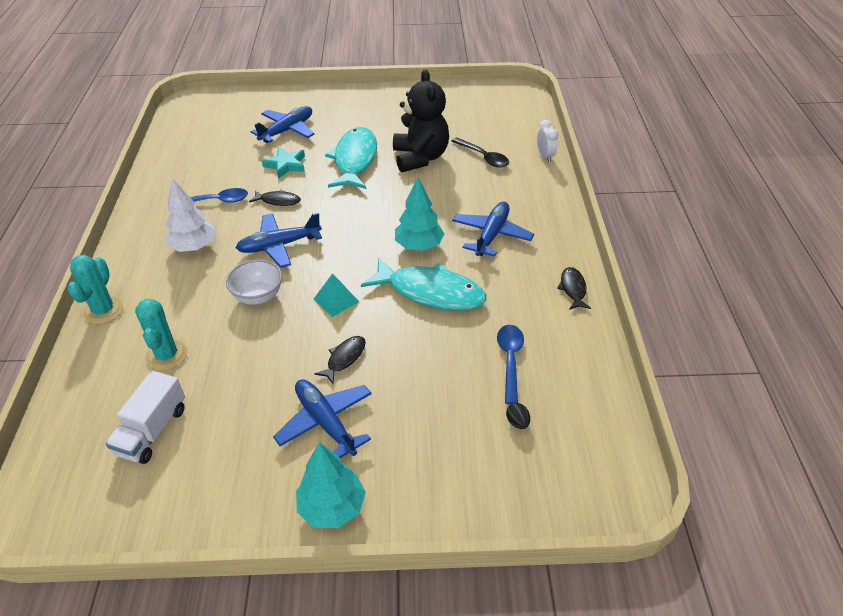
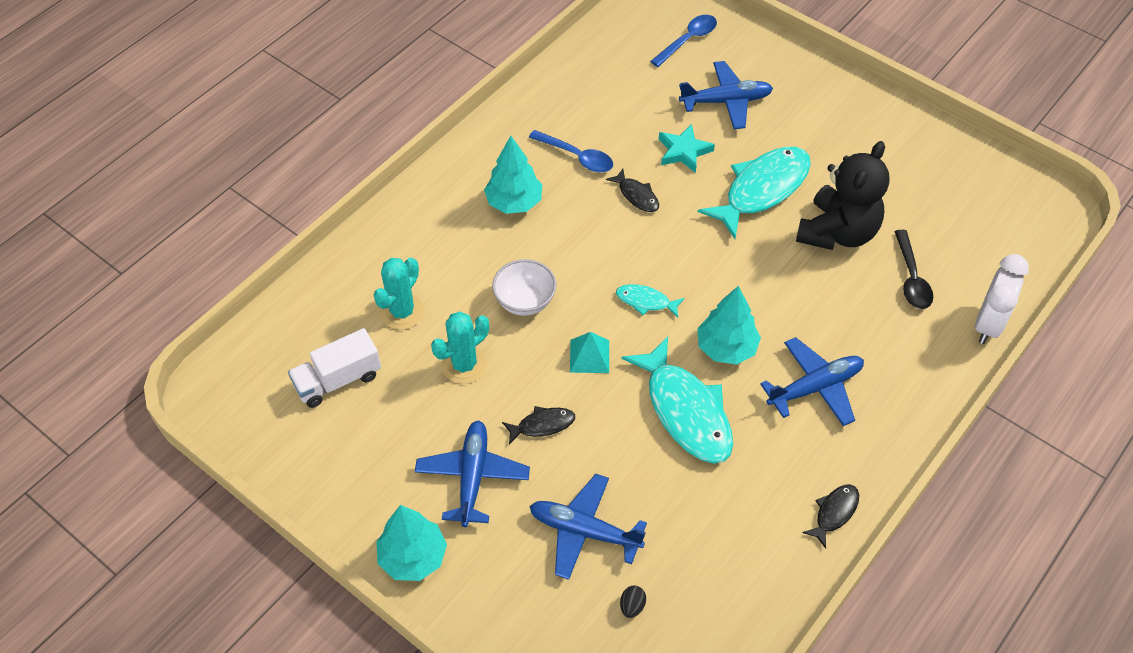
camera: 40 degrees right, 10 degrees up
turquoise cactus [67,255,123,324] -> turquoise cactus moved to [431,312,489,384]
white tree [165,178,216,252] -> turquoise tree [484,136,542,214]
blue plane [236,212,322,268] -> blue plane moved to [529,474,647,580]
blue spoon [497,325,524,405] -> blue spoon moved to [650,15,717,67]
white clock [537,120,558,162] -> white clock [975,254,1029,344], size x1.62
none -> turquoise fish [616,284,684,318]

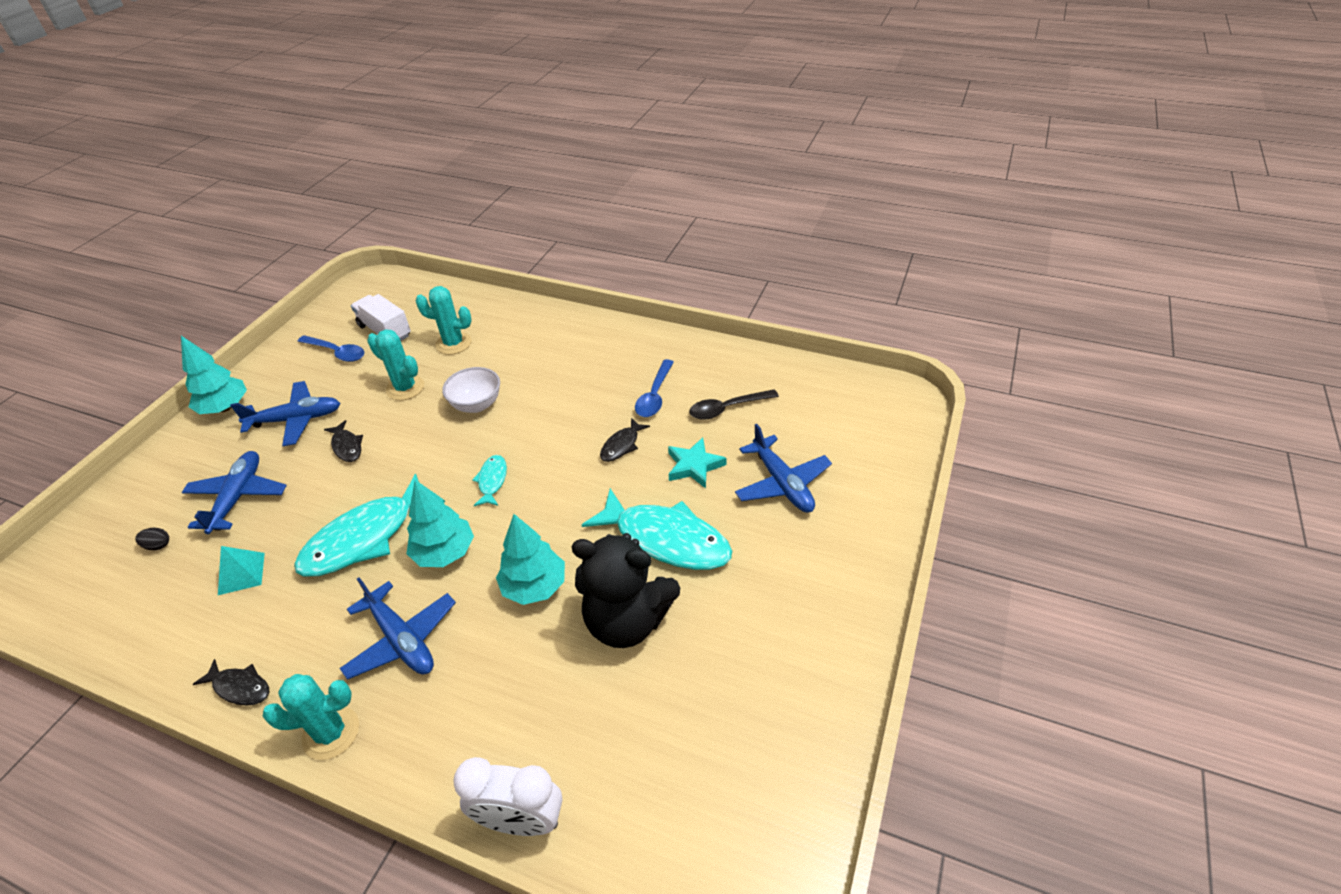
camera: 75 degrees right, 10 degrees down
turquoise tree [484,136,542,214] -> turquoise tree moved to [496,514,565,605]
turquoise pyramid [570,332,609,373] -> turquoise pyramid moved to [218,546,265,595]
blue spoon [650,15,717,67] -> blue spoon moved to [297,335,364,362]
black spoon [894,230,933,309] -> black spoon moved to [689,389,779,420]
none -> turquoise cactus [262,674,359,760]

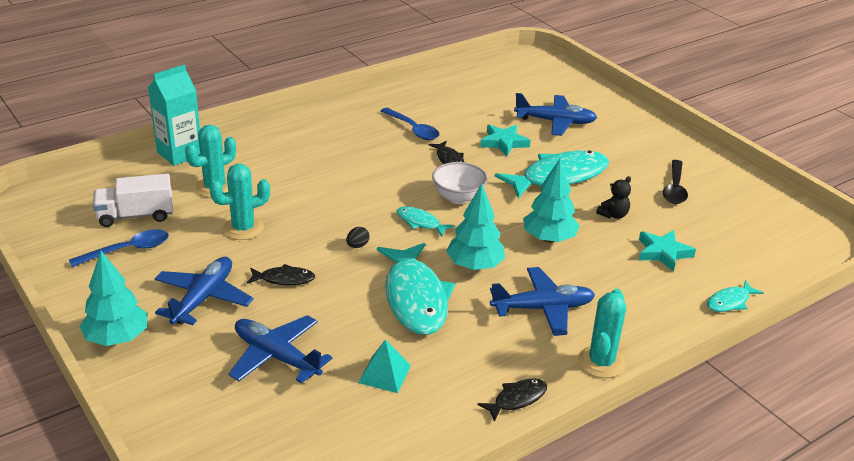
camera: 60 degrees left, 10 degrees down
black egg [135,528,169,550] -> black egg moved to [346,227,370,248]
white bowl [442,367,500,413] -> white bowl moved to [432,162,488,204]
white clock [453,757,563,836] -> turquoise fish [707,280,764,312]
black teddy bear [572,533,680,648] -> black teddy bear [596,176,631,219], size x0.42
black spoon [689,389,779,420] -> black spoon moved to [663,160,688,204]
none -> turquoise carton [148,64,200,166]
none -> turquoise star [639,230,696,272]

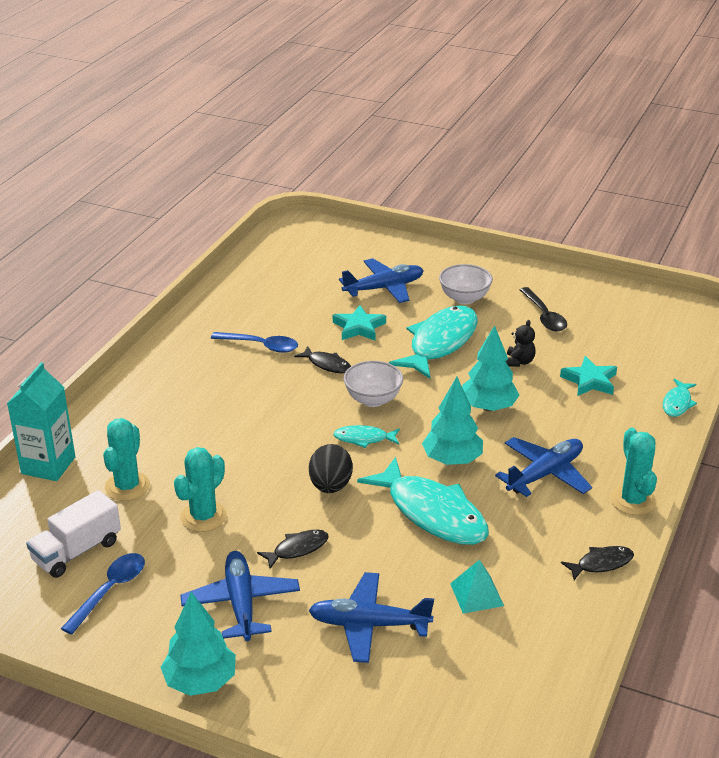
camera: 30 degrees left, 0 degrees up
black egg [346,227,370,248] -> black egg [309,444,353,493], size x1.98
black fish [477,378,547,422] -> black fish turned 45 degrees clockwise [561,546,634,580]
none -> white bowl [439,264,493,305]

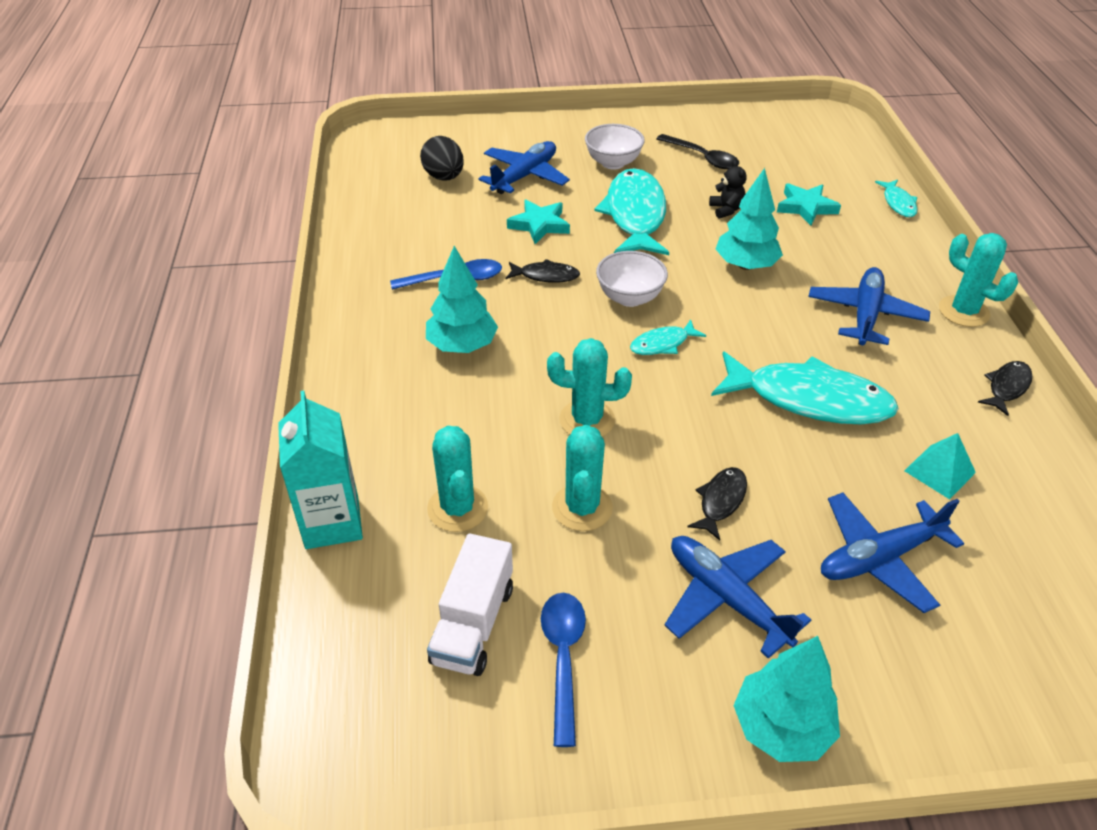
camera: 30 degrees left, 10 degrees up
black egg [309,444,353,493] -> black egg moved to [420,136,464,181]
turquoise tree [422,377,483,465] -> turquoise tree moved to [426,246,498,353]
none -> turquoise cactus [547,338,632,437]

